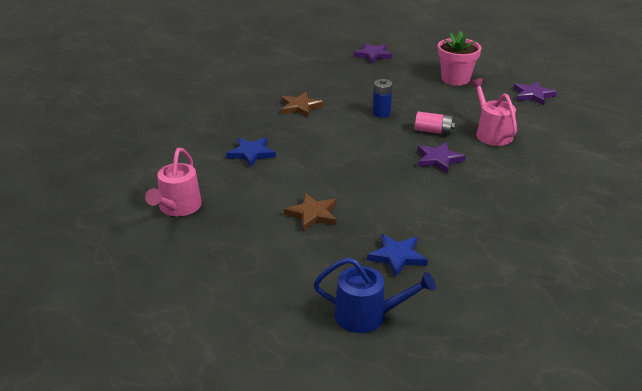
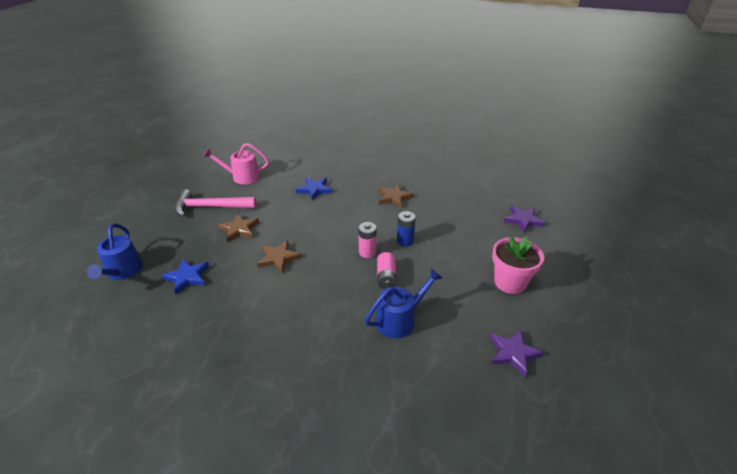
camera: 75 degrees right, 5 degrees up
purple star [418,142,466,173] -> none
pink watering can [470,78,517,146] -> blue watering can [365,269,442,338]
none -> pink hammer [175,189,257,216]
none -> brown star [257,240,301,273]
none -> pink battery [358,222,377,258]

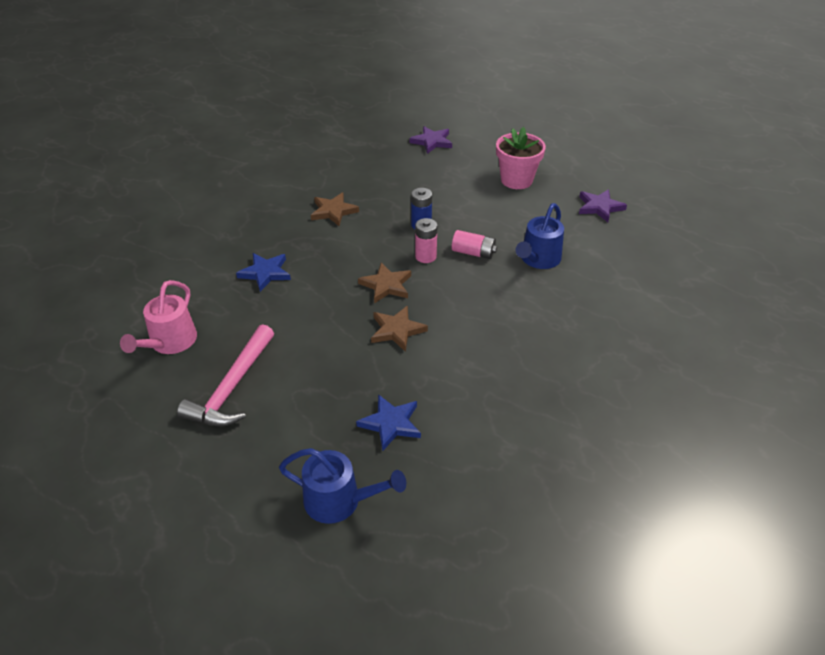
camera: 70 degrees left, 5 degrees up
brown star [218,214,259,242] -> brown star moved to [358,263,411,303]
blue watering can [365,269,442,338] -> blue watering can turned 135 degrees counterclockwise [516,203,564,269]

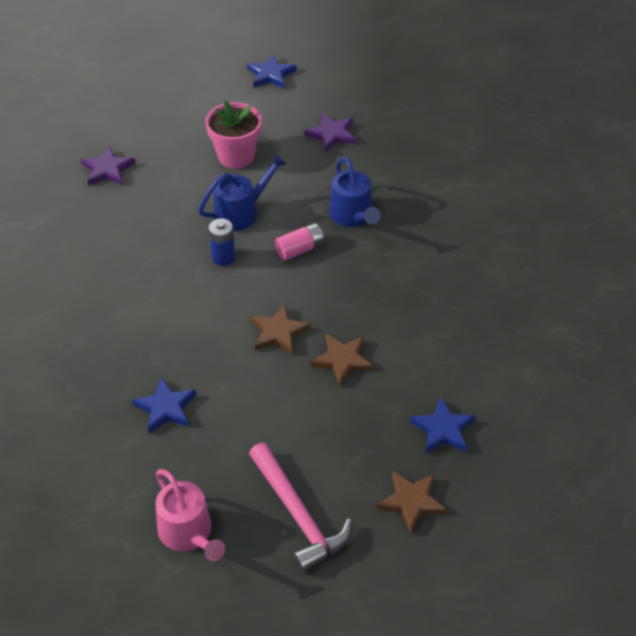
camera: 50 degrees left, 5 degrees up
blue watering can [279,448,406,524] -> blue watering can moved to [198,154,287,231]
brown star [311,192,359,226] -> brown star moved to [377,471,447,534]
pink battery [415,218,437,263] -> none
none -> blue star [247,54,297,89]

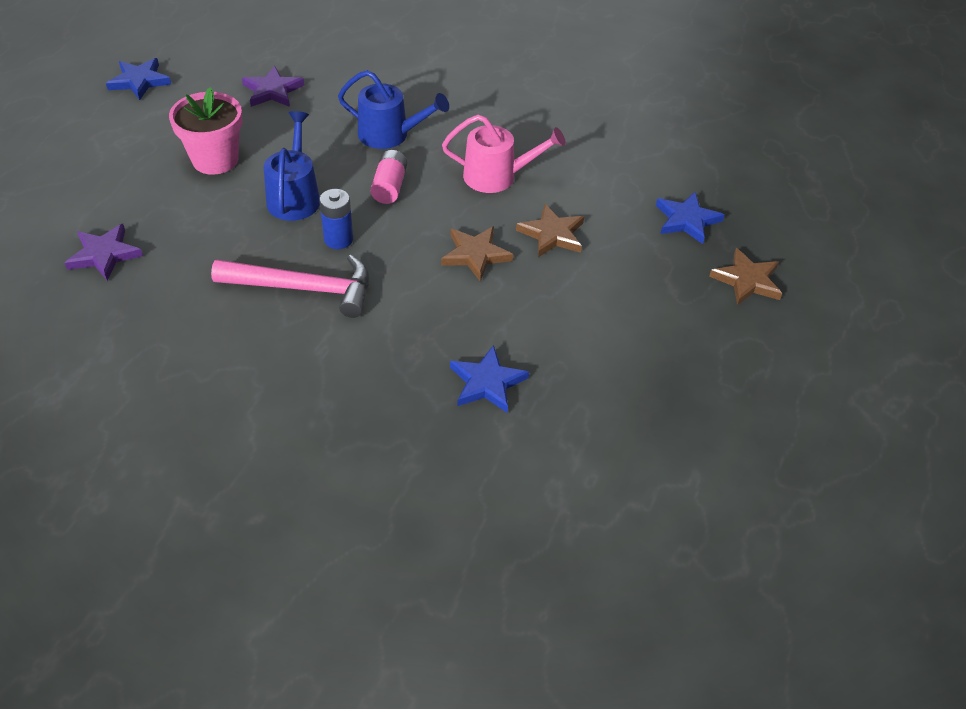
camera: 55 degrees left, 0 degrees up
pink watering can [155,469,225,561] -> pink watering can moved to [442,115,566,193]
pink hammer [249,443,352,572] -> pink hammer moved to [211,255,369,318]

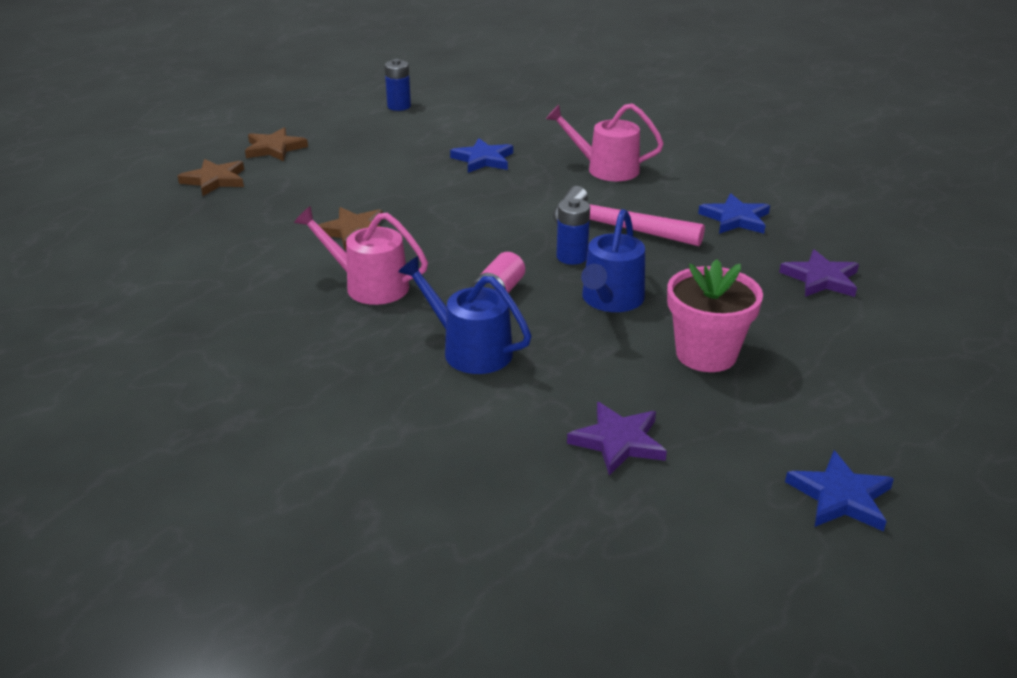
camera: 160 degrees left, 15 degrees down
brown star [441,226,513,281] -> brown star moved to [245,128,308,161]
blue star [656,192,725,244] -> blue star moved to [698,194,770,234]
none -> blue battery [384,59,411,111]
none -> pink watering can [546,103,664,181]

